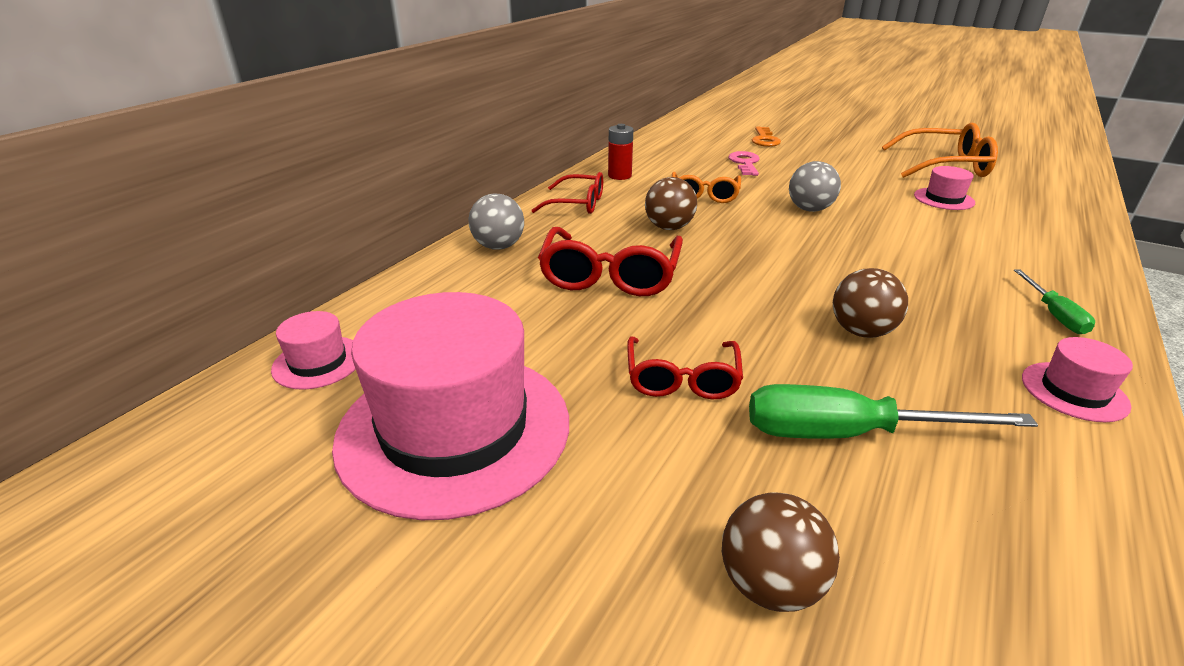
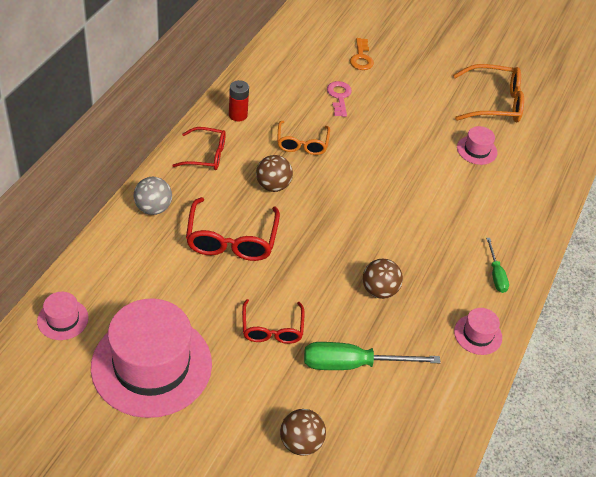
camera: 10 degrees left, 15 degrees up
grey ball [789,161,841,212] -> none

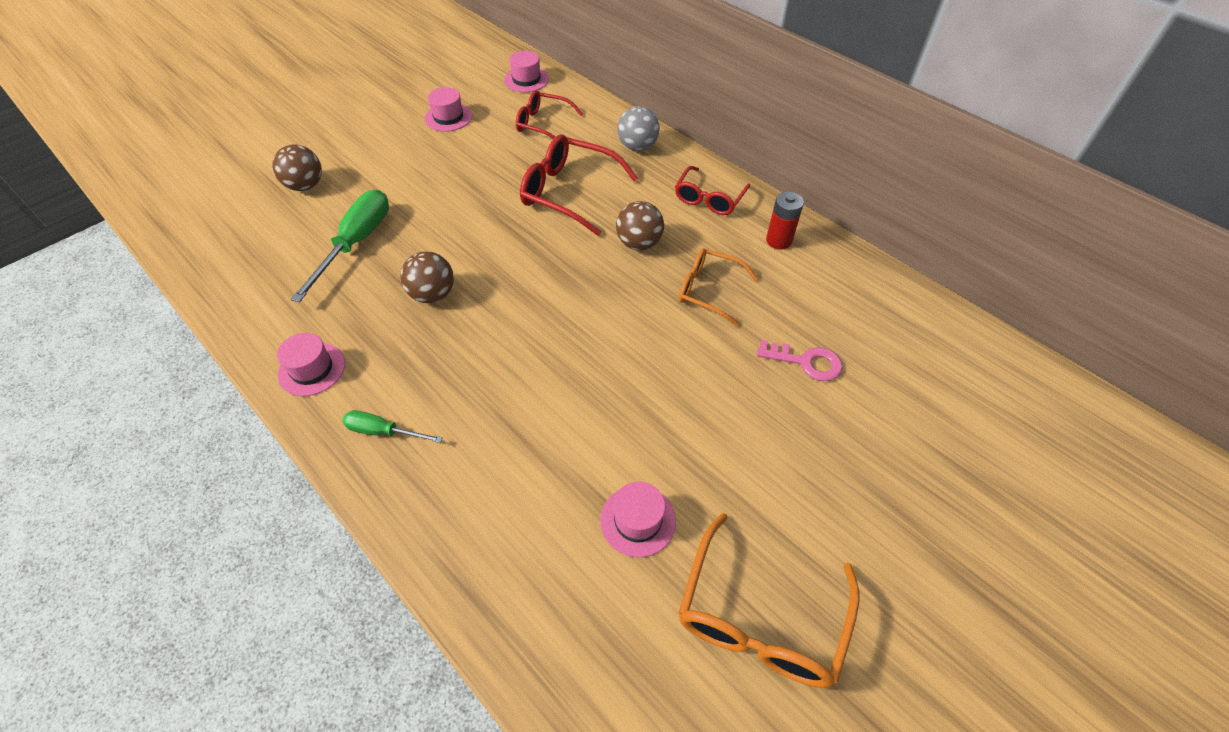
camera: 115 degrees right, 5 degrees up
pink hat [91,298,212,418] -> pink hat [425,87,472,132], size x0.43
red glasses [242,299,304,344] -> red glasses moved to [516,90,583,139]
orange key [350,38,374,70] -> none

